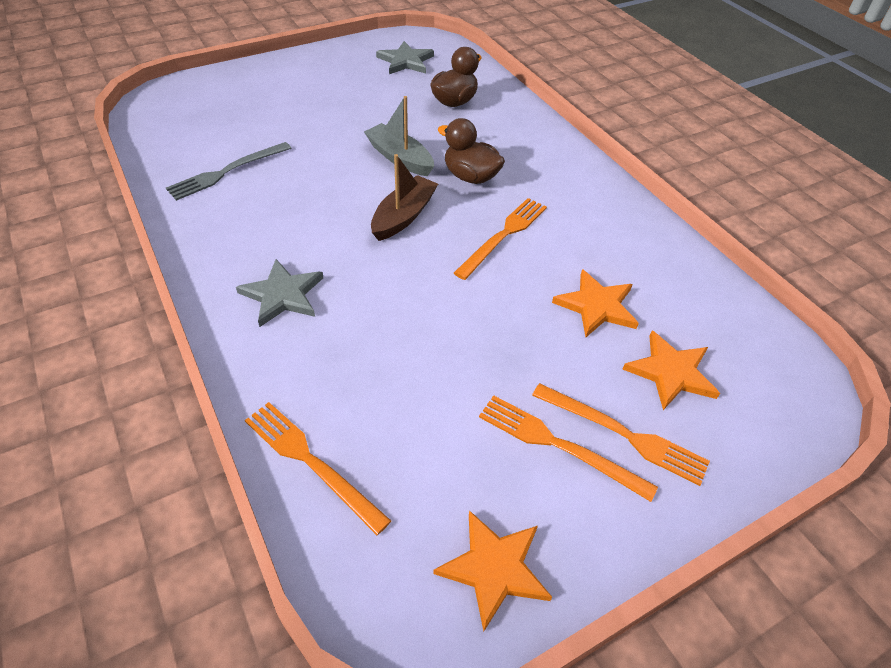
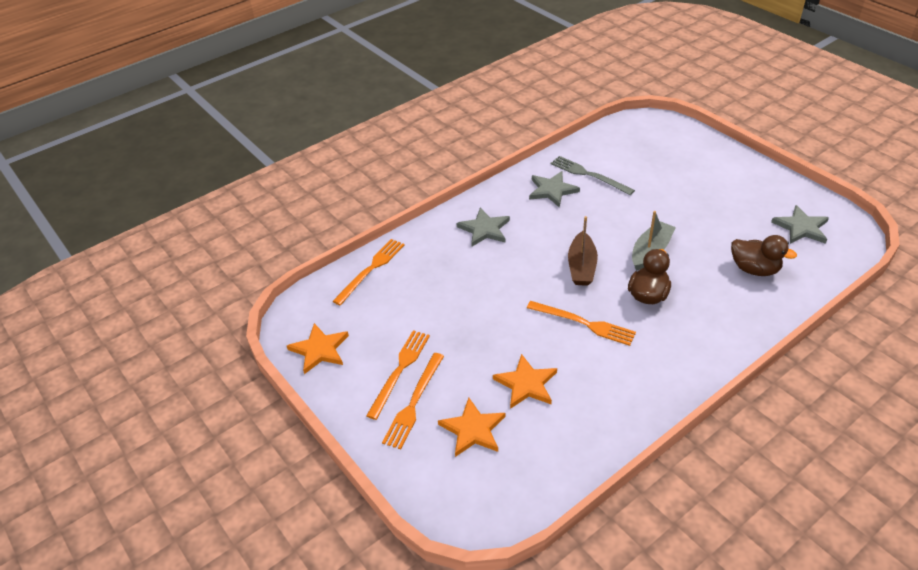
camera: 85 degrees right, 5 degrees down
brown boat [371,154,438,241] -> brown boat turned 75 degrees clockwise [568,216,598,286]
none -> grey star [529,171,580,207]

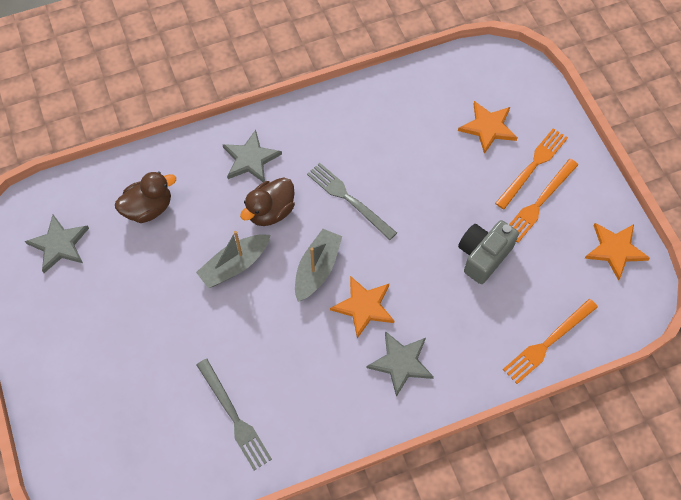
camera: 165 degrees left, 20 degrees up
orange star [493,354,557,409] -> orange star moved to [330,276,394,338]
orange fork [527,301,636,346] -> grey fork [307,163,397,240]
grey star [529,171,580,207] -> grey star moved to [222,130,282,182]
brown boat [568,216,598,286] -> grey boat [295,229,342,302]
brown duck [731,235,797,276] -> brown duck turned 105 degrees clockwise [115,172,176,223]
none -> grey camera [458,220,519,284]

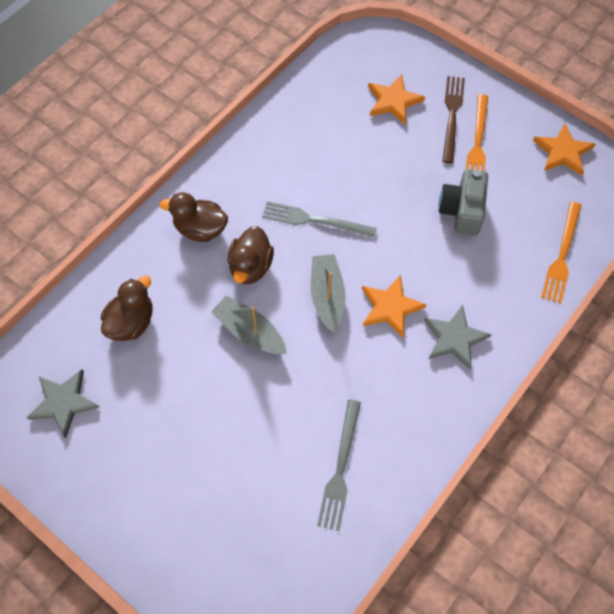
camera: 30 degrees left, 0 degrees up
grey boat [196,231,271,288] -> grey boat turned 105 degrees clockwise [211,296,287,354]
grey fork [197,359,272,470] -> grey fork turned 75 degrees clockwise [317,400,361,531]
grey star [222,130,282,182] -> brown duck [160,192,228,242]
orange fork [495,128,568,209] -> brown fork [442,76,465,163]

